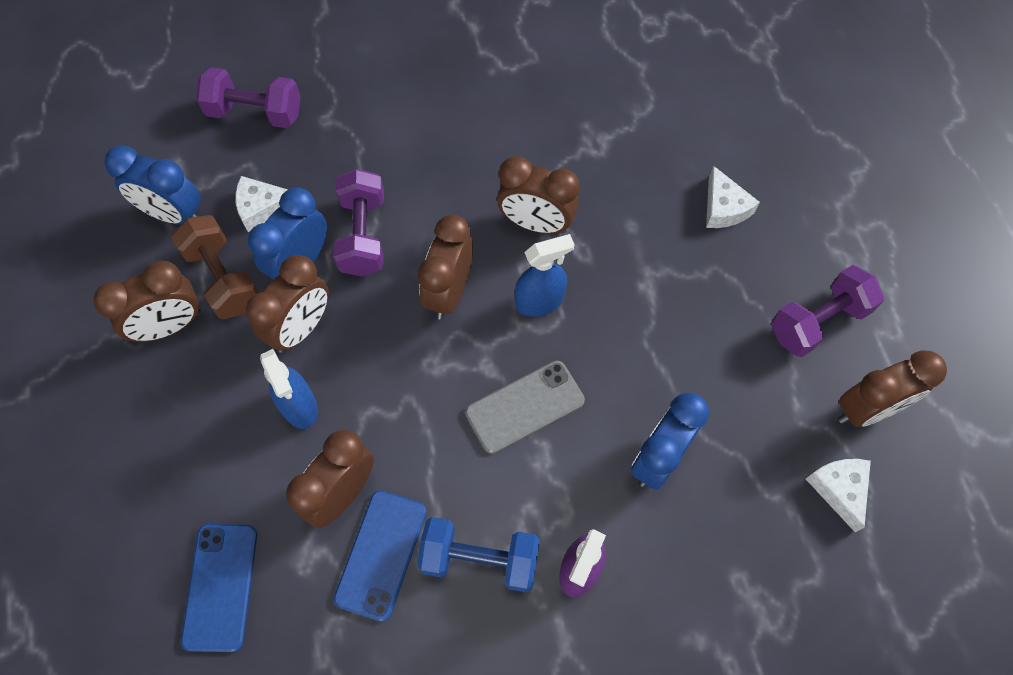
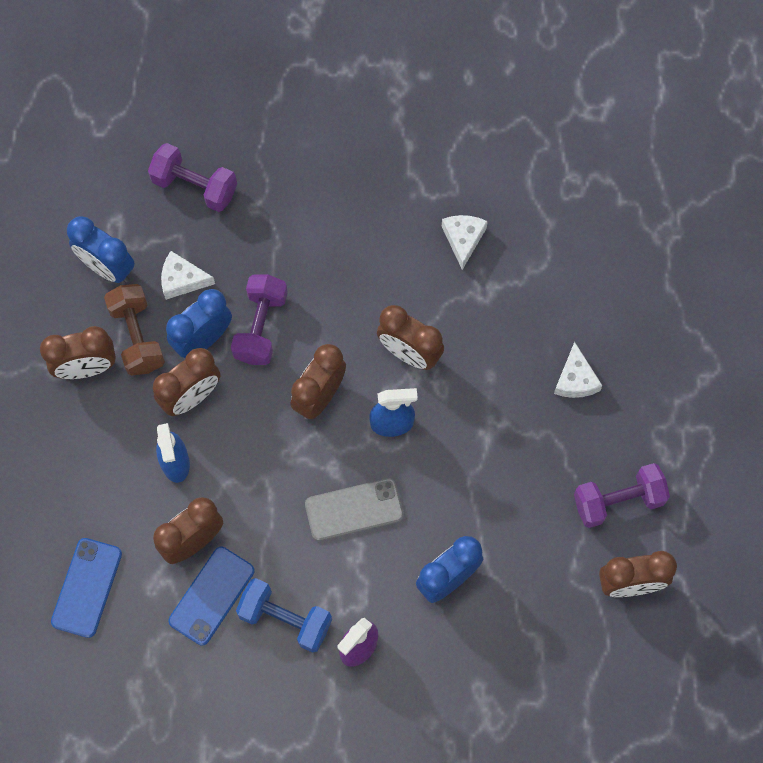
camera: 15 degrees right, 5 degrees up
white cheese [806,459,871,532] -> white cheese moved to [442,215,488,270]

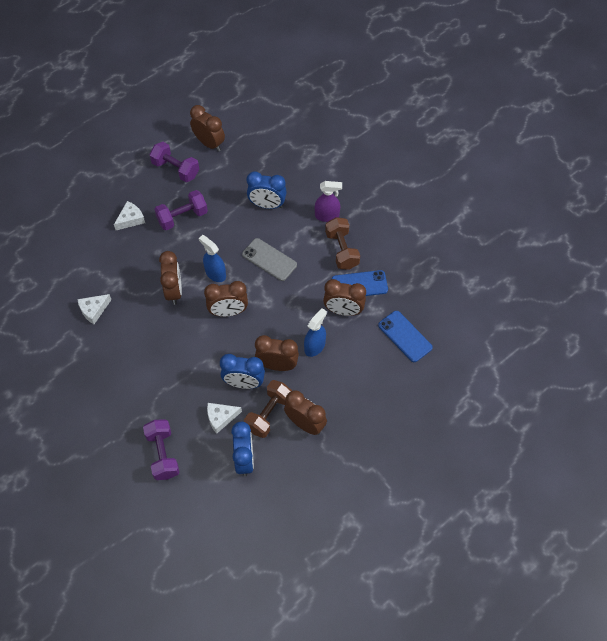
camera: 130 degrees left, 10 degrees down
blue phone [51,538,122,638] -> blue phone turned 75 degrees clockwise [378,311,433,362]
white cheese [161,251,215,300] -> white cheese turned 105 degrees clockwise [207,403,242,434]
purple dumbbell [231,274,288,365] -> purple dumbbell moved to [154,190,208,230]
blue dumbbell [236,578,332,653] -> brown dumbbell [325,217,360,270]

